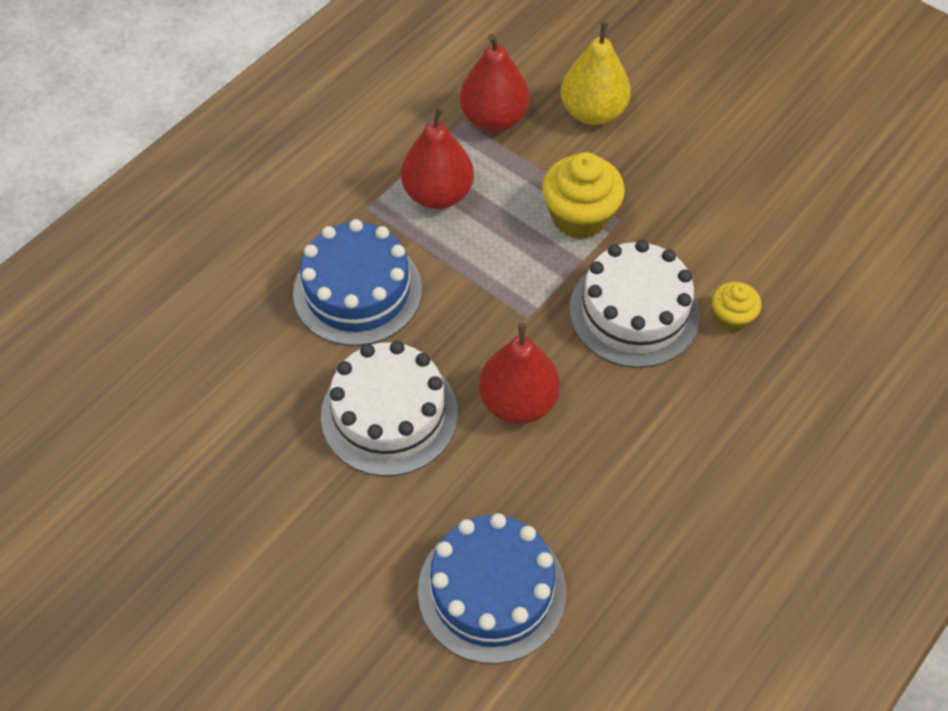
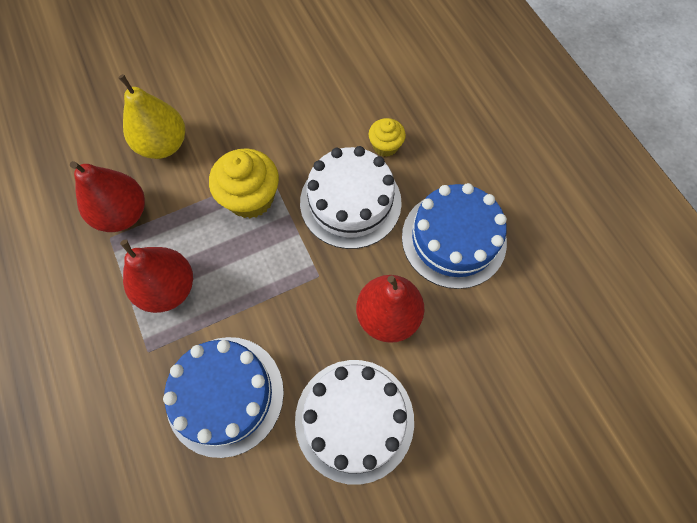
camera: 65 degrees left, 10 degrees up
blue cake [418,513,566,664] -> blue cake moved to [402,183,507,289]

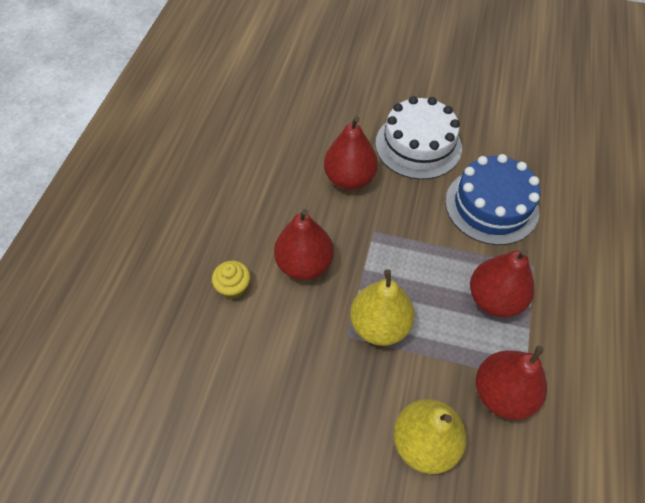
camera: 140 degrees left, 10 degrees down
yellow cupcake [209,148,279,218] -> yellow pear [350,269,415,346]
white cake [300,146,402,249] -> red pear [274,209,334,280]
blue cake [402,183,507,289] -> none

